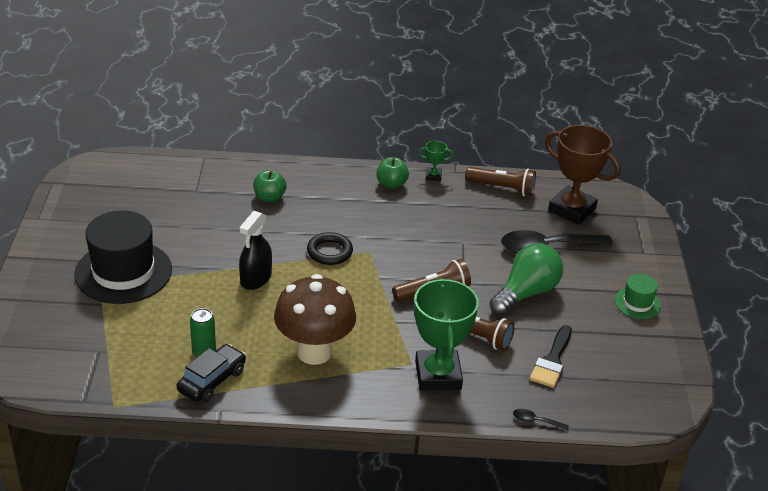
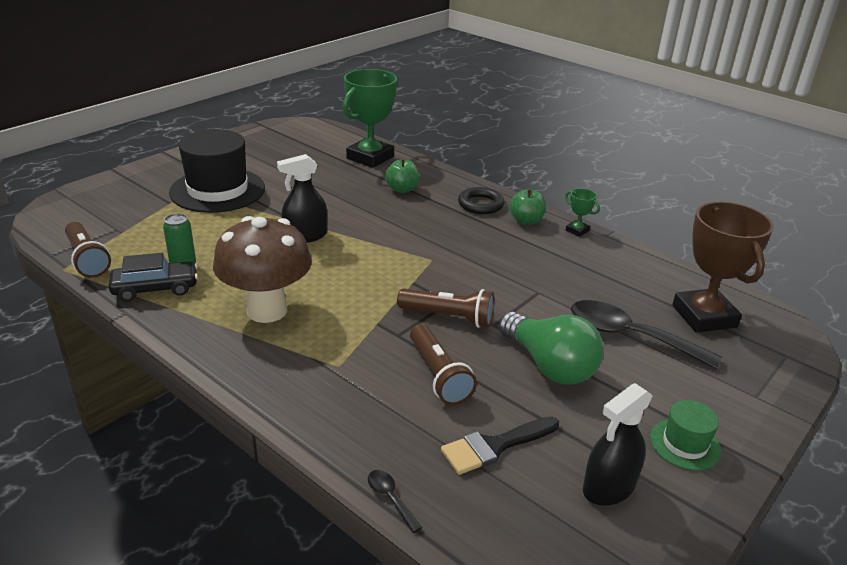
camera: 40 degrees right, 5 degrees down
black ring [307,232,353,265] -> black ring moved to [458,187,504,214]
green trophy [414,278,479,391] -> green trophy moved to [343,69,397,168]
brown flashlight [465,167,536,196] -> brown flashlight moved to [65,222,111,278]
green light bulb [489,243,563,316] -> green light bulb turned 60 degrees clockwise [499,312,603,385]
none -> black spray bottle [583,383,653,506]

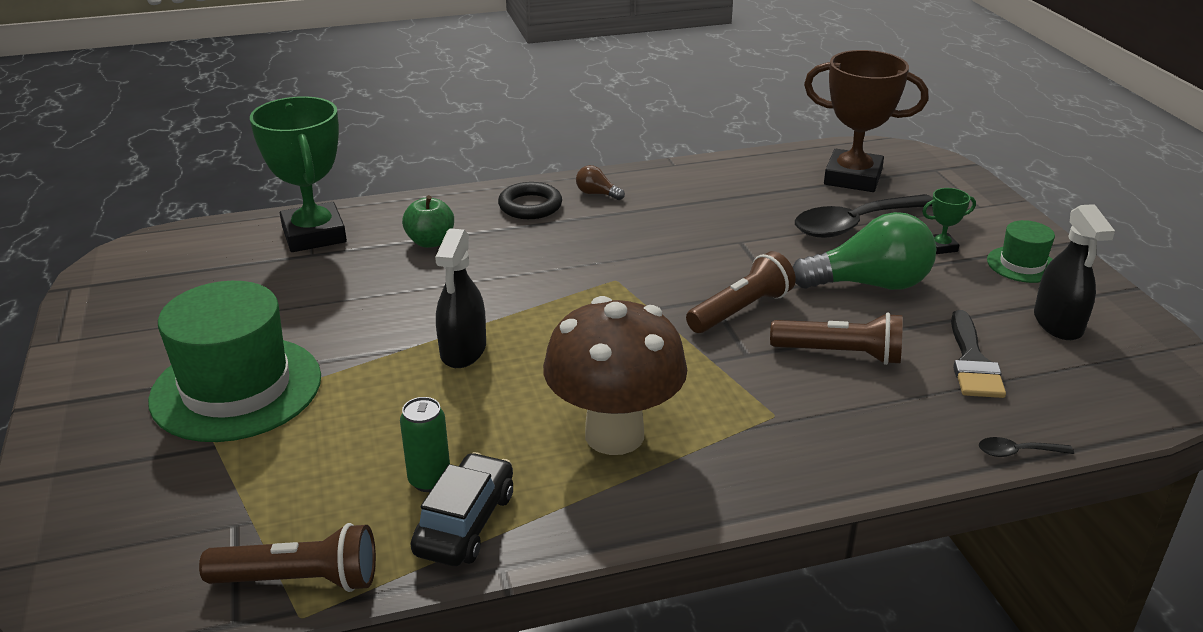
camera: 55 degrees left, 0 degrees up
black hat [169,129,265,213] -> green hat [148,281,321,442]
green apple [510,188,546,225] -> brown light bulb [576,165,625,200]
green trophy [565,188,600,237] -> green trophy moved to [922,188,976,254]

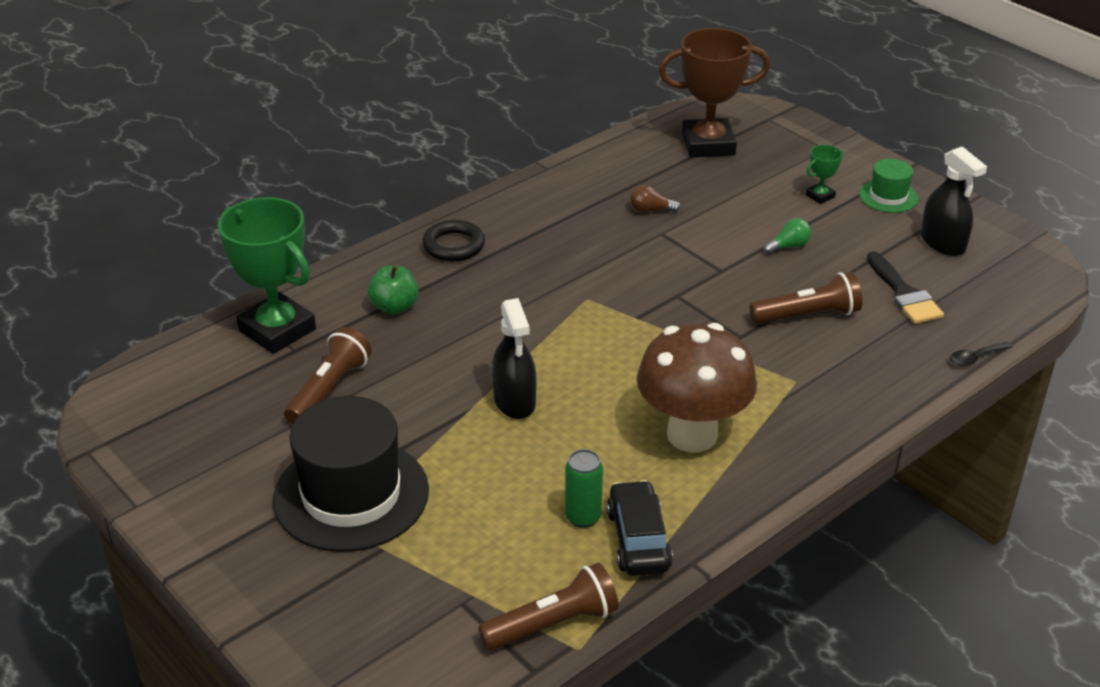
camera: 25 degrees left, 5 degrees up
green hat [148,281,321,442] -> black hat [273,396,429,552]
brown light bulb [576,165,625,200] -> brown light bulb moved to [630,185,681,213]
brown flashlight [686,251,796,333] -> brown flashlight moved to [284,327,372,424]
green light bulb [793,212,936,290] -> green light bulb [764,218,811,254], size x0.43
black spoon [795,194,933,238] -> none

